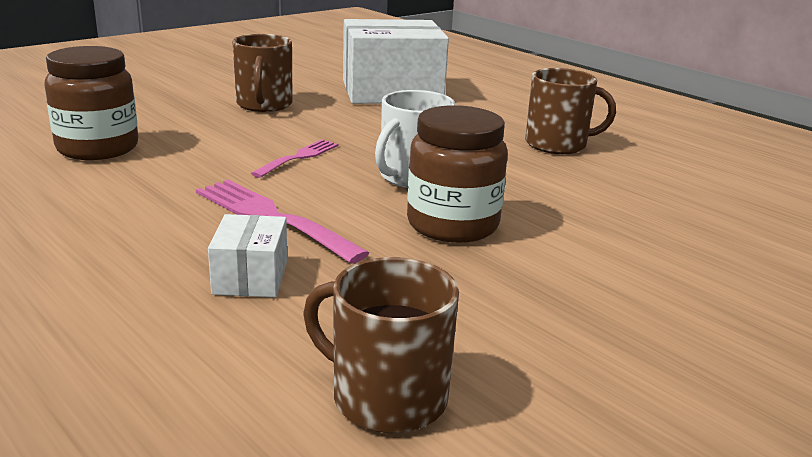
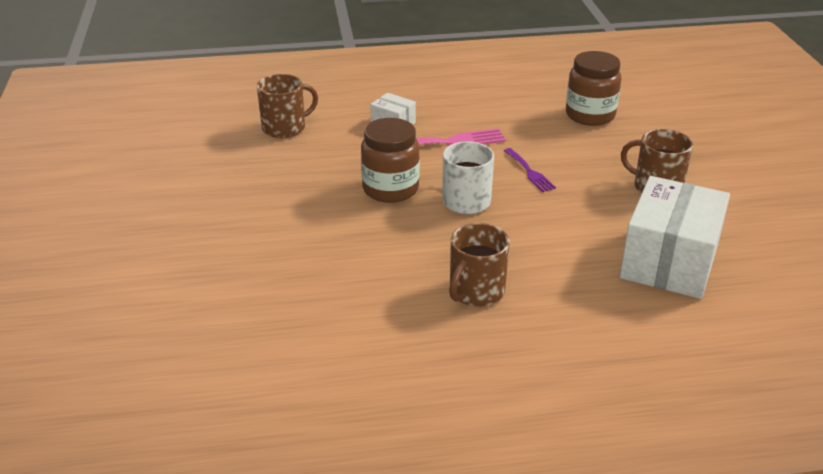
camera: 125 degrees right, 10 degrees up
pink fork [251,140,338,178] -> purple fork [504,148,556,192]

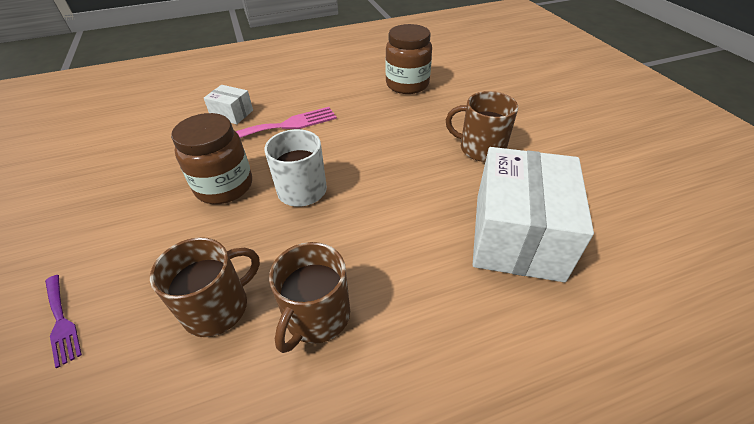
camera: 10 degrees left, 10 degrees up
brown mug [257,74,318,138] -> brown mug moved to [150,237,260,337]
purple fork [504,148,556,192] -> purple fork moved to [45,275,82,369]

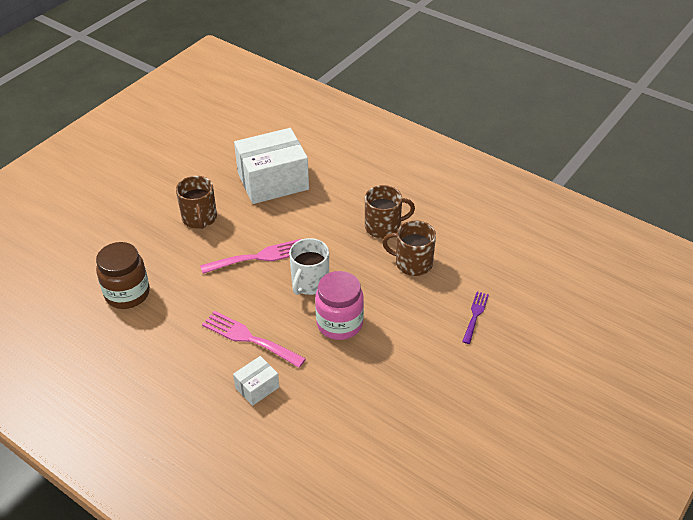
camera: 125 degrees left, 0 degrees up
brown jar [171,113,252,204] -> pink jar [315,271,364,340]
white box [204,85,253,124] -> white box turned 60 degrees clockwise [233,356,279,406]
none -> pink fork [200,239,301,274]

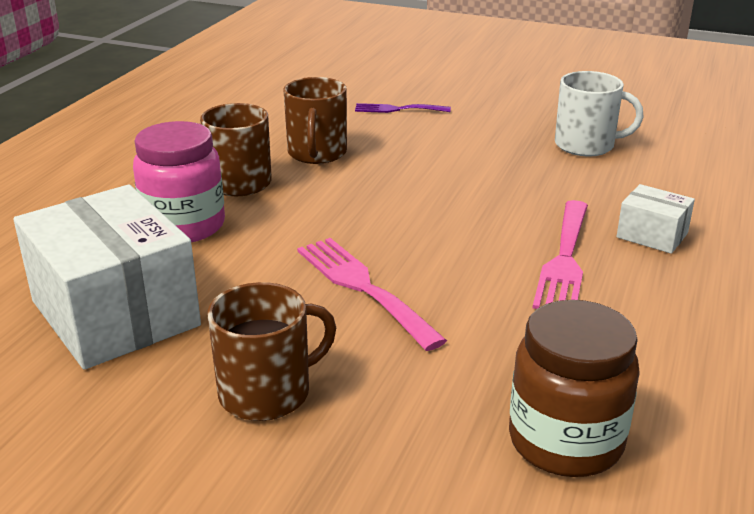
camera: 105 degrees left, 15 degrees down
white mug [289,238,329,295] -> white mug moved to [555,71,644,156]
pink jar [315,271,364,340] -> pink jar moved to [133,121,225,242]

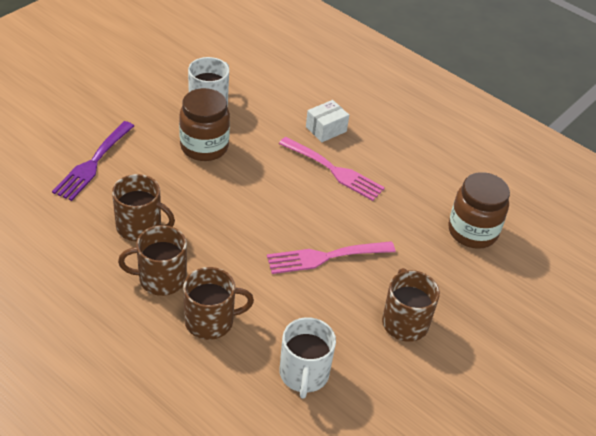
camera: 75 degrees left, 15 degrees up
white box [13,185,201,370] -> white mug [280,317,336,399]
pink jar [133,121,225,242] -> brown mug [183,267,254,340]
purple fork [355,103,451,113] -> purple fork [52,121,134,201], size x1.63
none -> brown jar [179,88,230,161]

